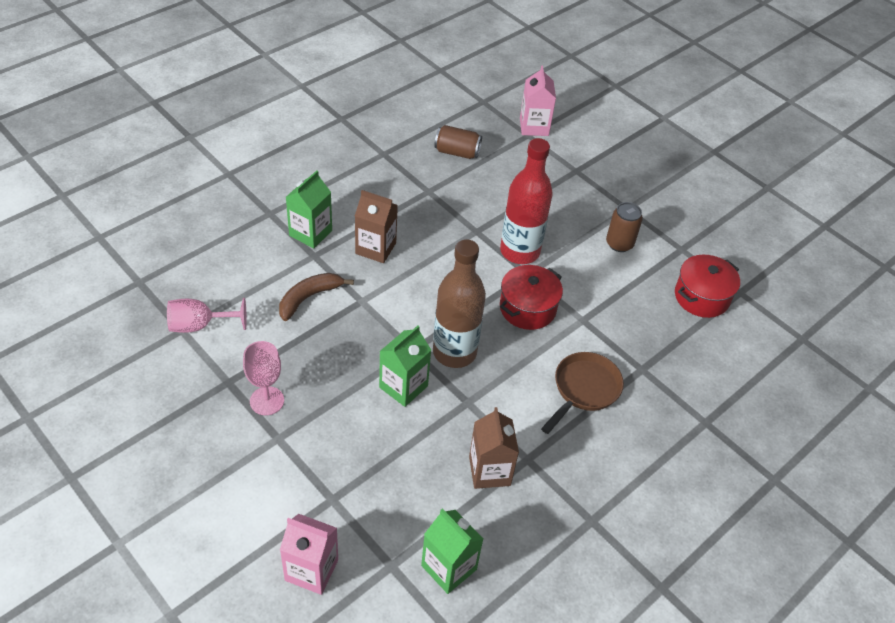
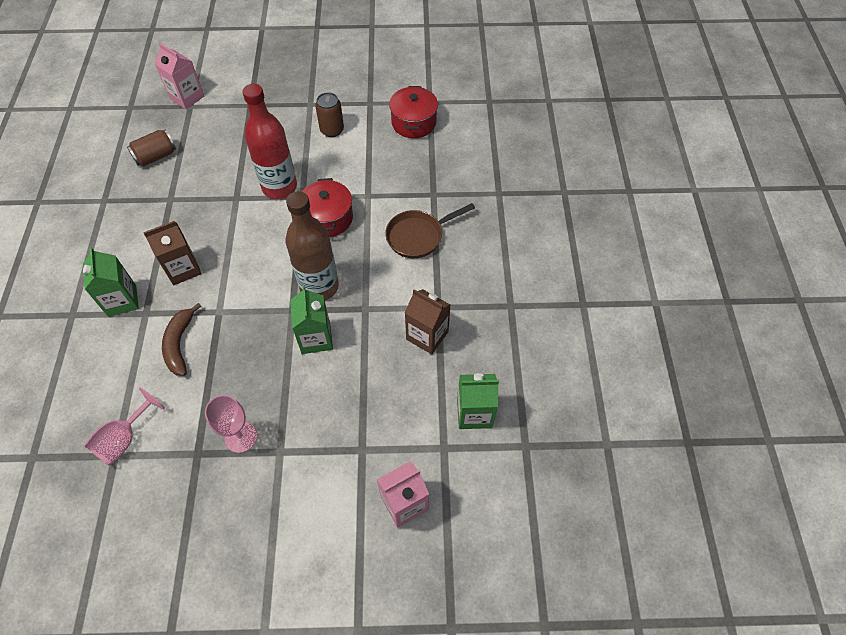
camera: 45 degrees left, 10 degrees up
brown pan [541,352,624,434] -> brown pan turned 105 degrees counterclockwise [385,203,475,258]

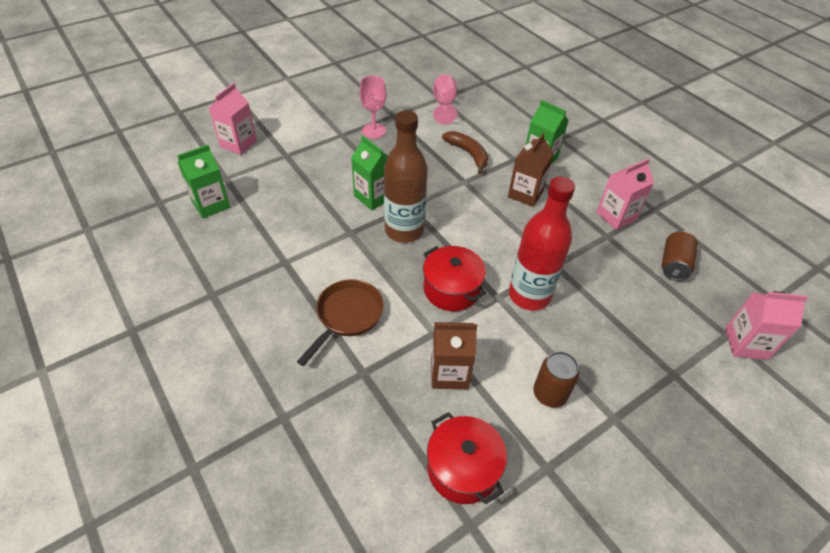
camera: 145 degrees right, 10 degrees down
brown carton [405,289,450,354] -> brown carton moved to [431,322,477,389]
none -> pink carton [596,158,654,230]

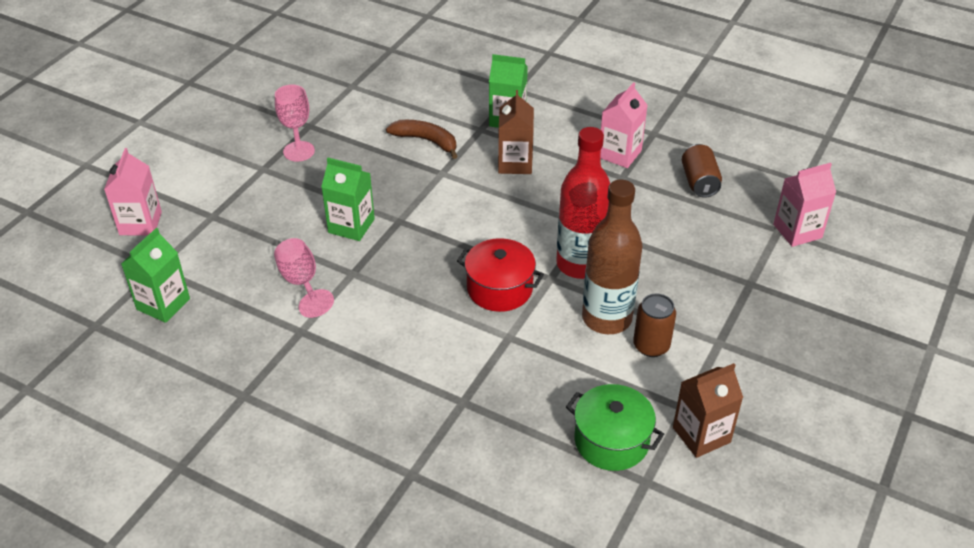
camera: 25 degrees left, 5 degrees down
brown pan [297,279,384,366] -> none
brown bottle [384,110,428,243] -> brown bottle moved to [582,179,643,334]
red pot [427,412,507,504] -> green pot [566,384,664,471]
brown carton [431,322,477,389] -> brown carton moved to [673,363,743,458]
pink goblet [433,74,457,125] -> pink goblet moved to [274,238,334,318]

